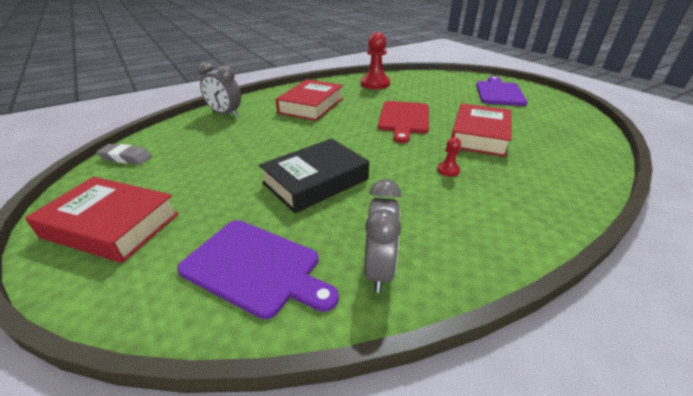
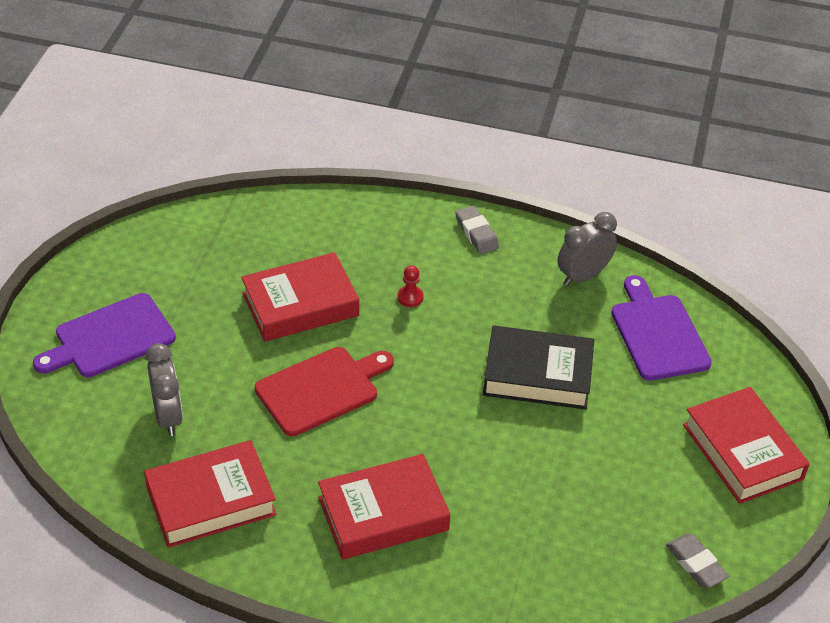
camera: 135 degrees left, 10 degrees up
grey clock [198,62,241,117] -> grey clock moved to [145,343,183,436]
red pawn [361,32,390,89] -> red book [144,440,277,548]
none -> grey eraser [455,206,499,254]

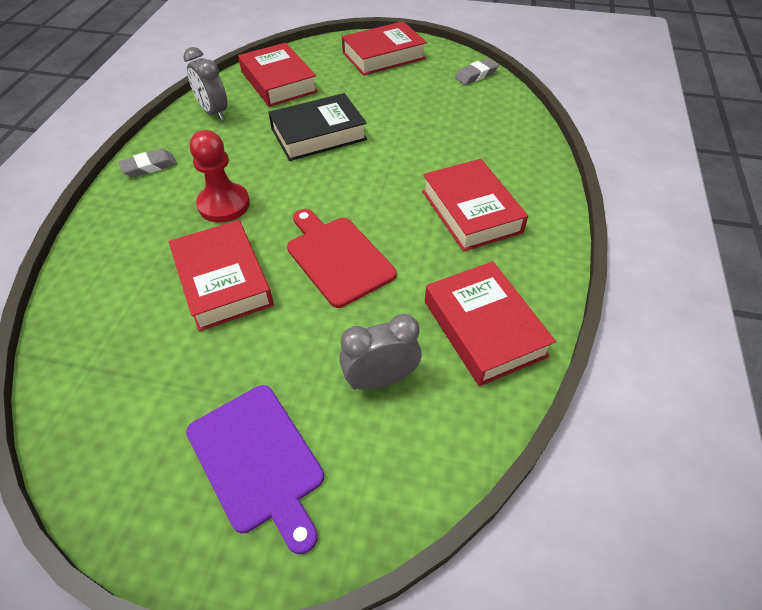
camera: 90 degrees left, 5 degrees up
red pawn [397,265,424,307] -> red pawn [190,130,250,222], size x2.11
black book [483,325,594,409] -> black book turned 60 degrees clockwise [268,93,367,161]
purple cutting board [611,275,712,381] -> red book [238,43,318,107]

